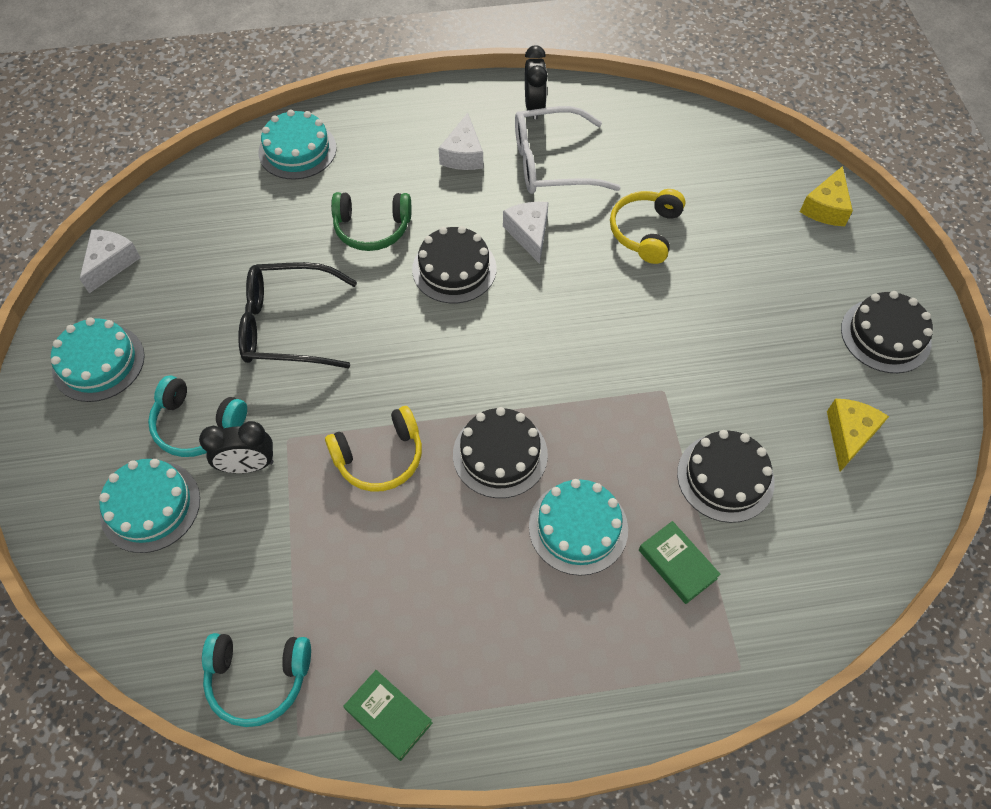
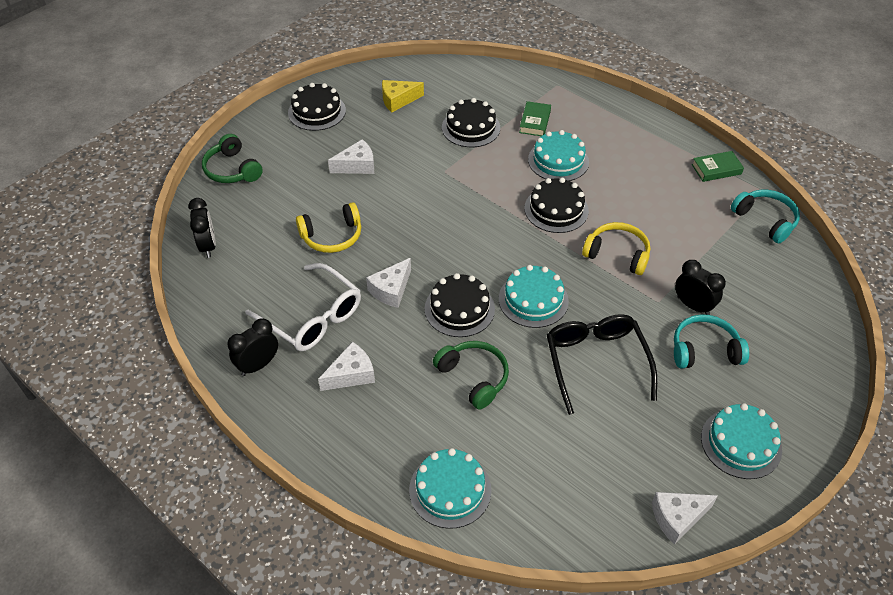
camera: 130 degrees left, 10 degrees down
turquoise cake [99,459,200,553] -> turquoise cake moved to [499,265,569,328]
turquoise headphones [148,375,247,457] -> turquoise headphones turned 75 degrees counterclockwise [674,315,749,368]
black glasses [238,262,357,368] -> black glasses turned 150 degrees counterclockwise [547,314,657,415]
green book [343,670,433,761] -> green book turned 75 degrees clockwise [692,151,744,182]
yellow cheese [800,166,853,226] -> green headphones [202,134,263,183]
none -> black clock [188,198,216,258]
none -> white cheese [328,139,374,174]

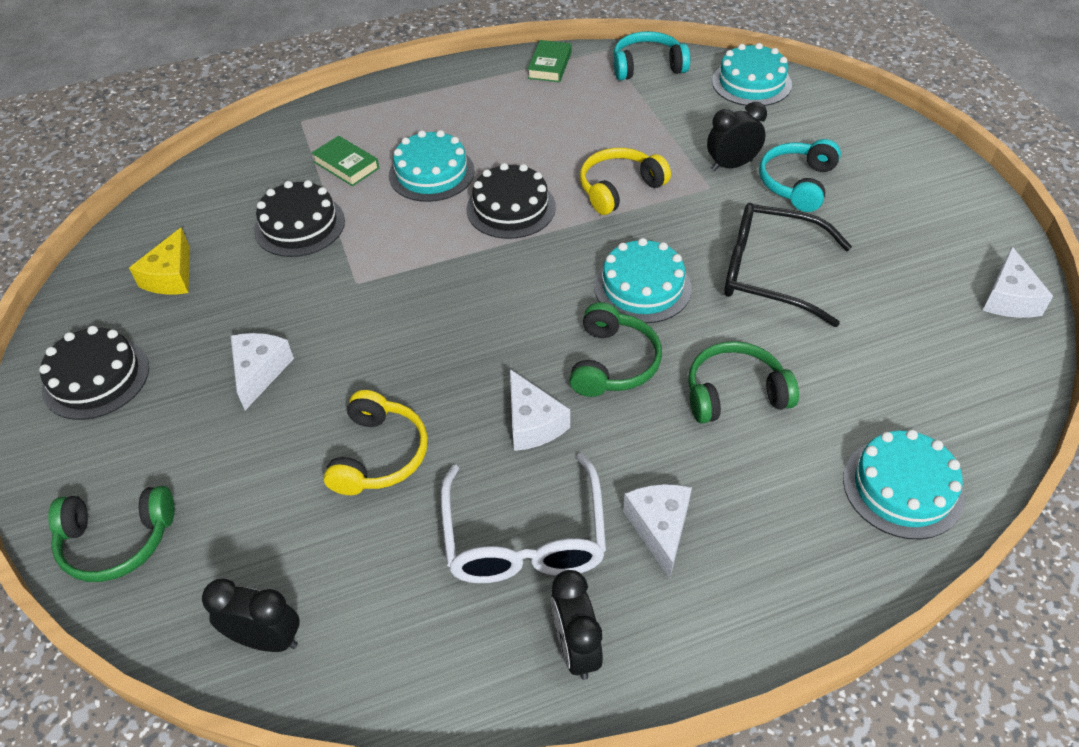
camera: 60 degrees left, 0 degrees up
white glasses [245,263,361,351] -> white glasses turned 105 degrees clockwise [441,453,606,583]
black cake [424,273,495,337] -> green headphones [569,302,662,397]
turquoise cake [701,403,782,479] -> turquoise cake moved to [712,43,792,106]

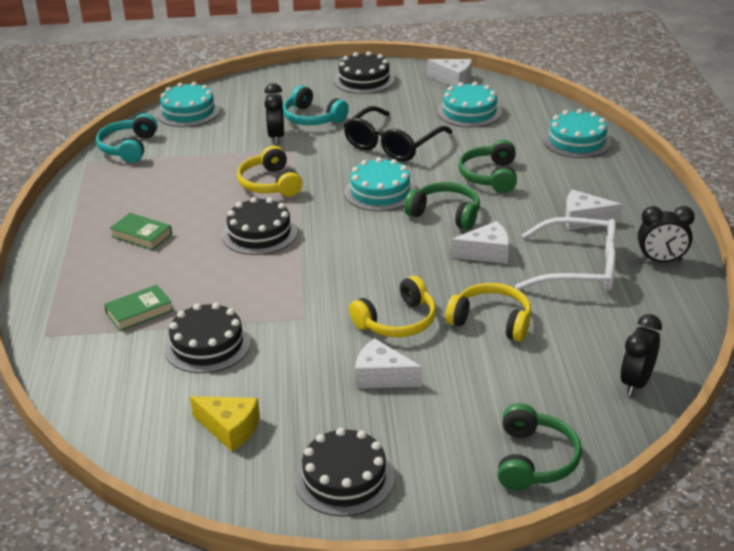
camera: 75 degrees left, 15 degrees down
turquoise cake [389,130,475,202] -> turquoise cake moved to [438,82,502,127]
green book [527,40,571,82] -> green book moved to [110,213,172,250]
none -> black cake [334,51,395,94]
none -> yellow headphones [349,276,436,337]

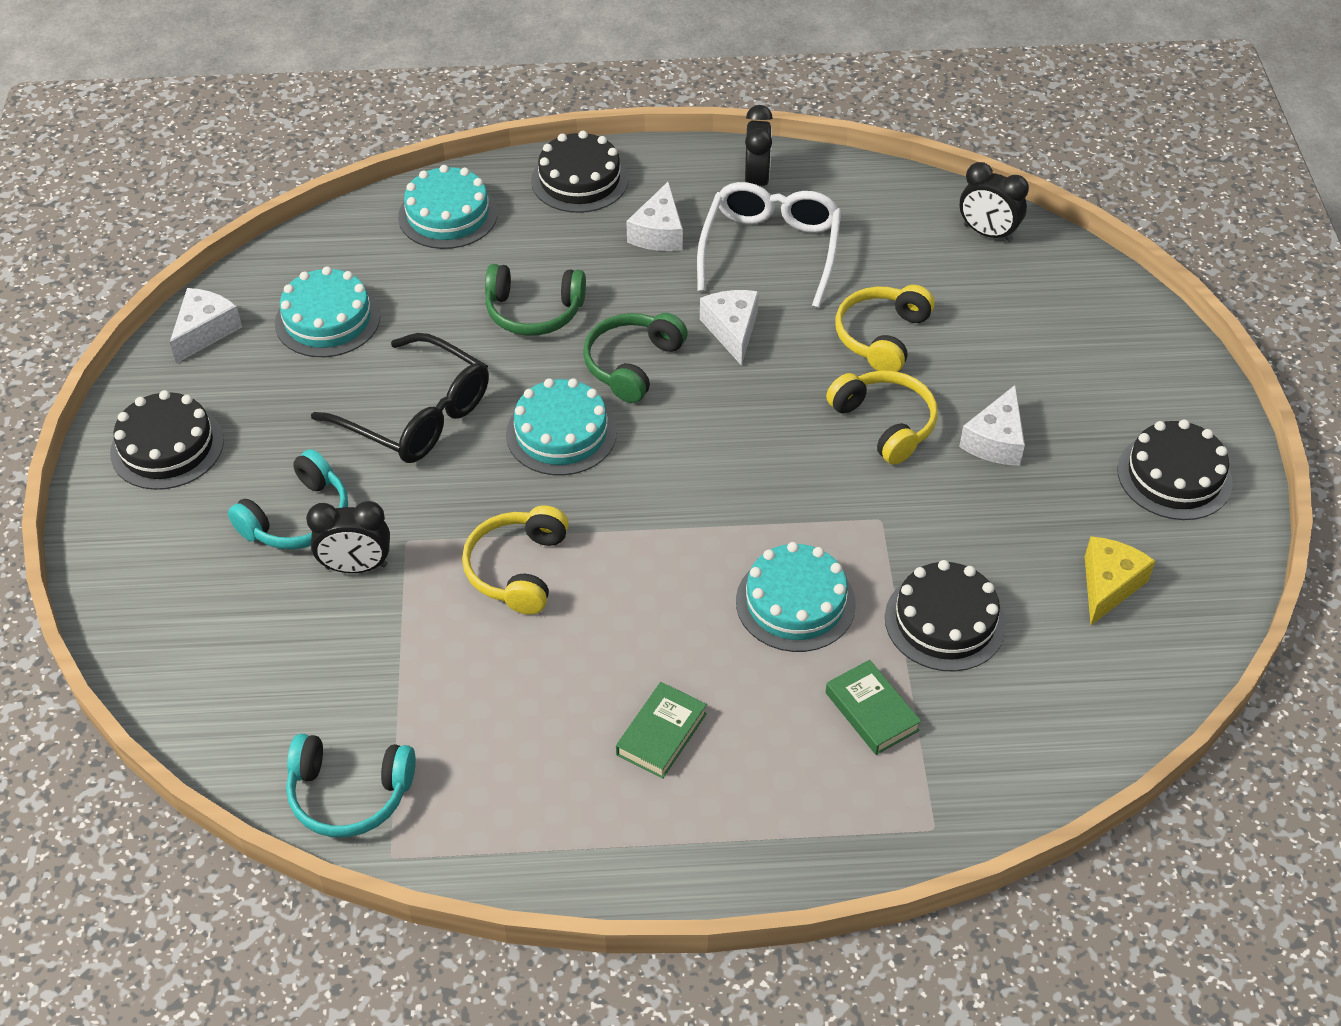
camera: 90 degrees left, 15 degrees up
turquoise cake [156,82,220,127] -> turquoise cake moved to [736,542,856,652]
black cake [222,197,298,255] -> black cake moved to [531,131,629,213]
yellow headphones [237,146,303,197] -> yellow headphones turned 120 degrees clockwise [462,505,569,615]
green headphones [498,403,582,491] -> none

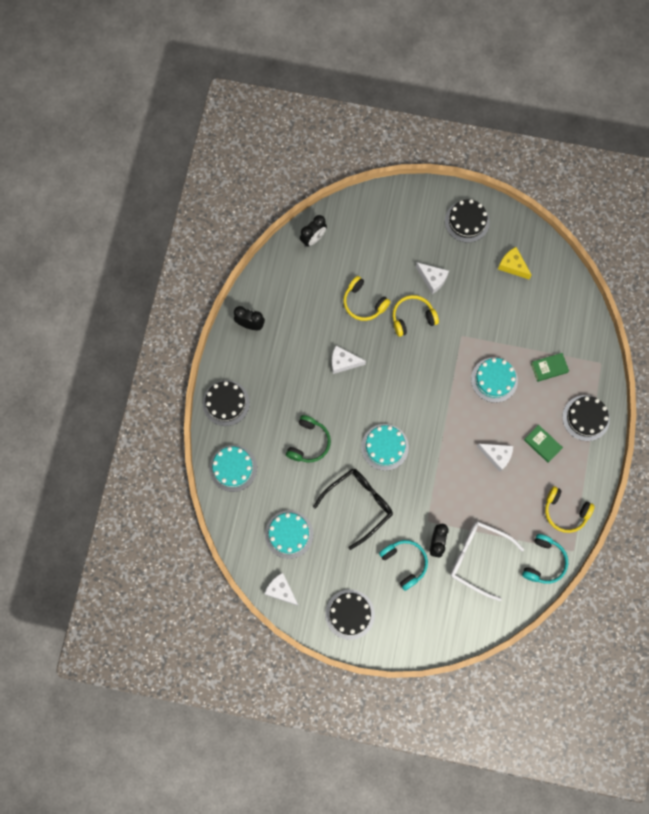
camera: 75 degrees left, 25 degrees up
yellow headphones [462,505,569,615] -> yellow headphones moved to [545,486,595,533]
green headphones [583,313,688,403] -> none
white cheese [626,181,683,251] -> white cheese moved to [477,443,513,472]
white glasses [697,182,841,308] -> white glasses moved to [450,521,524,601]
black cake [885,560,1006,671] -> black cake moved to [562,395,610,441]

